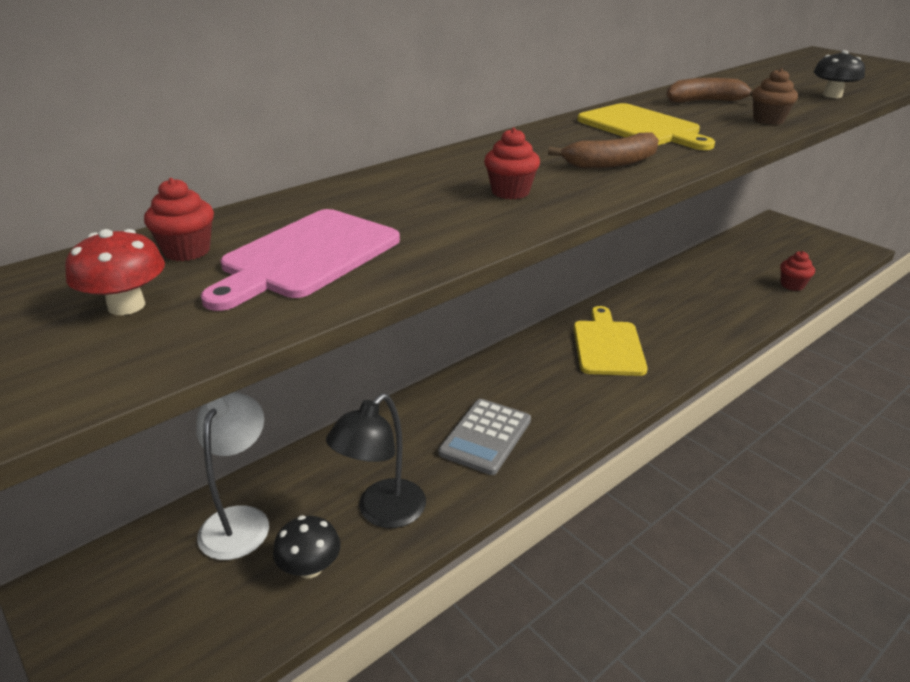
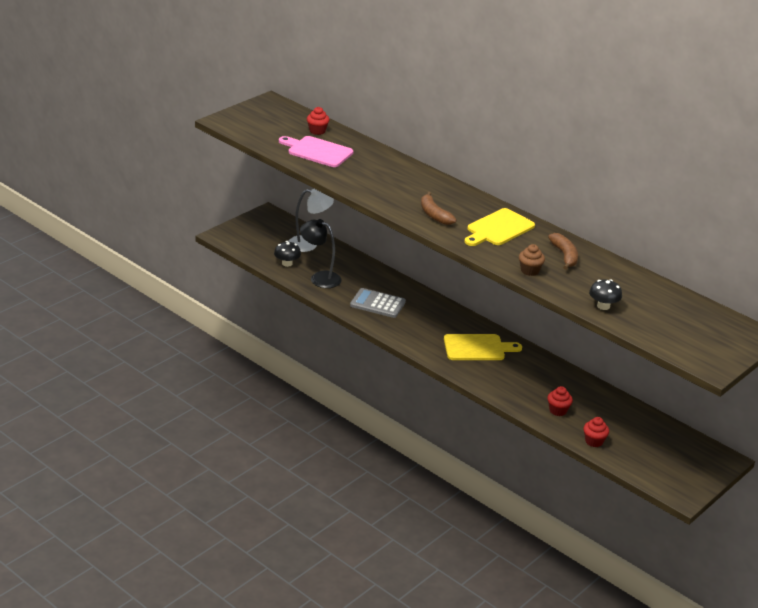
camera: 80 degrees right, 0 degrees up
red mushroom [65,229,165,315] -> none
red cupcake [484,128,540,199] -> red cupcake moved to [547,386,573,416]

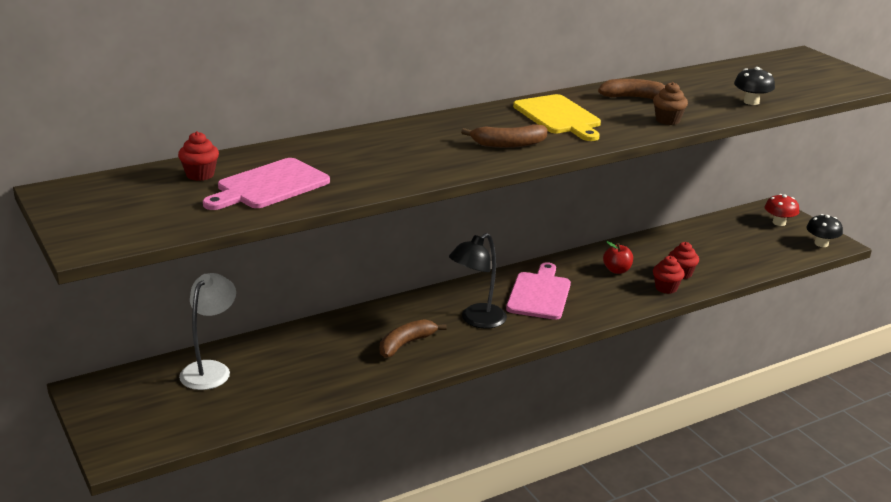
camera: 70 degrees left, 5 degrees down
black mushroom [274,241,301,267] -> black mushroom moved to [806,214,843,247]
black lamp [300,219,342,288] -> black lamp moved to [449,233,507,329]
grey calculator [350,288,406,318] -> brown banana [380,319,447,358]
yellow cutting board [444,334,522,360] -> pink cutting board [506,262,571,320]
red cupcake [583,417,609,447] -> red cupcake moved to [653,256,685,294]
none -> red apple [603,241,633,274]
none -> red mushroom [765,194,799,226]

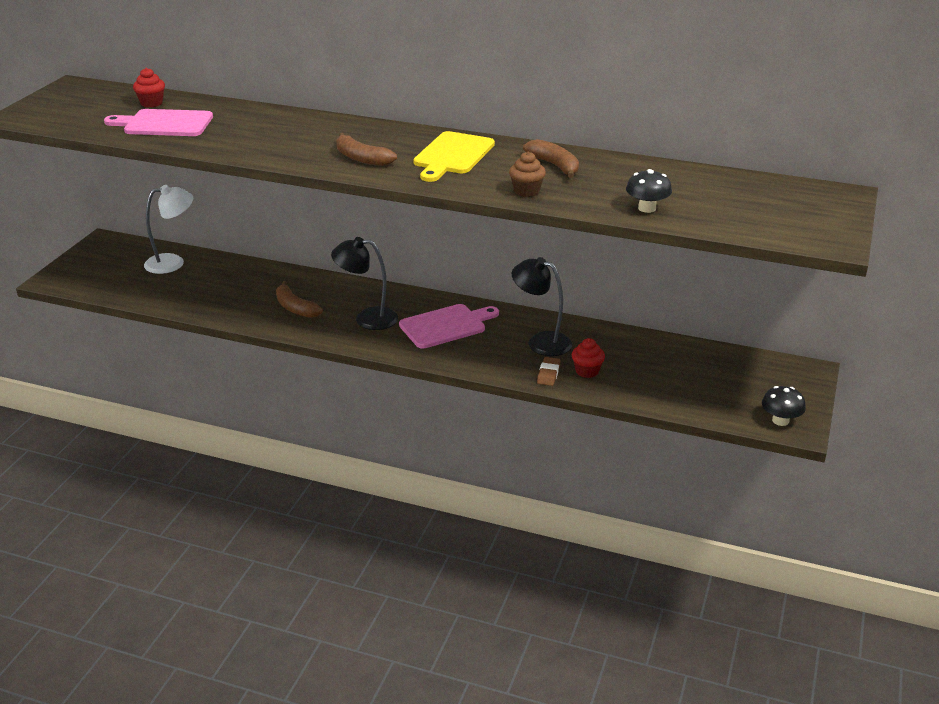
camera: 50 degrees right, 5 degrees up
brown banana [380,319,447,358] -> brown banana turned 135 degrees counterclockwise [276,281,323,318]
red apple [603,241,633,274] -> black lamp [512,257,572,356]
red cupcake [653,256,685,294] -> brown eraser [537,357,561,386]
red mushroom [765,194,799,226] -> none

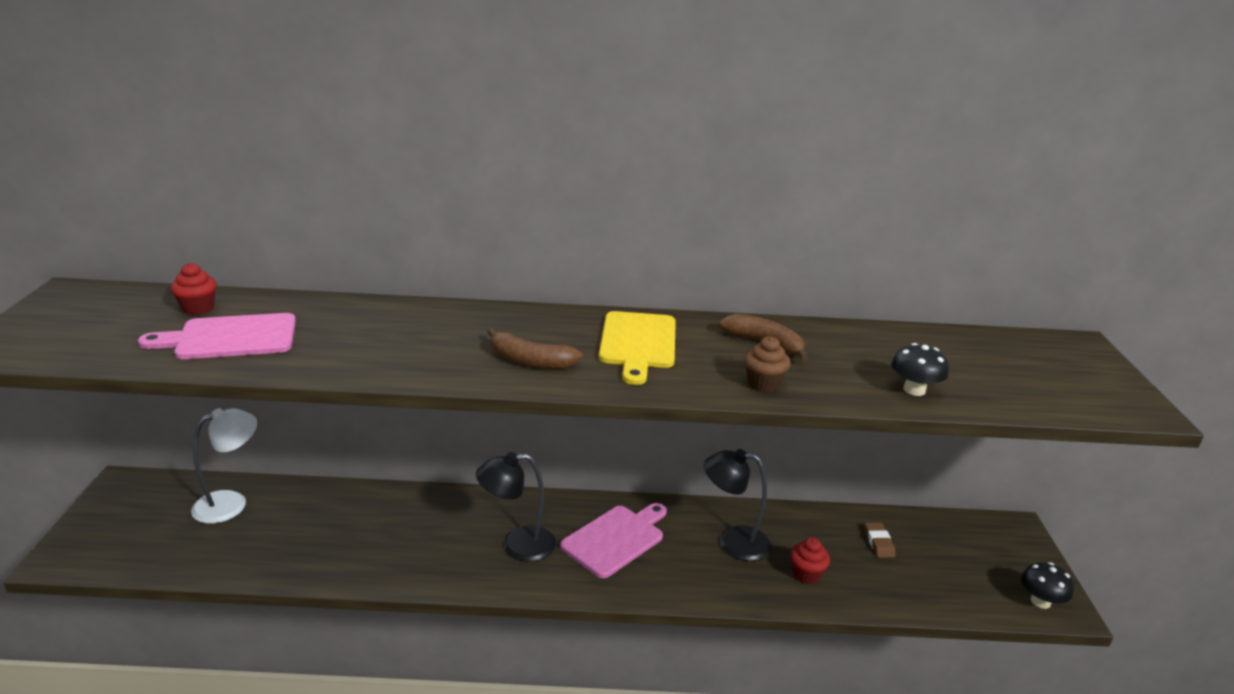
camera: 20 degrees left, 5 degrees down
brown banana [276,281,323,318] -> none
brown eraser [537,357,561,386] -> brown eraser moved to [865,522,895,558]

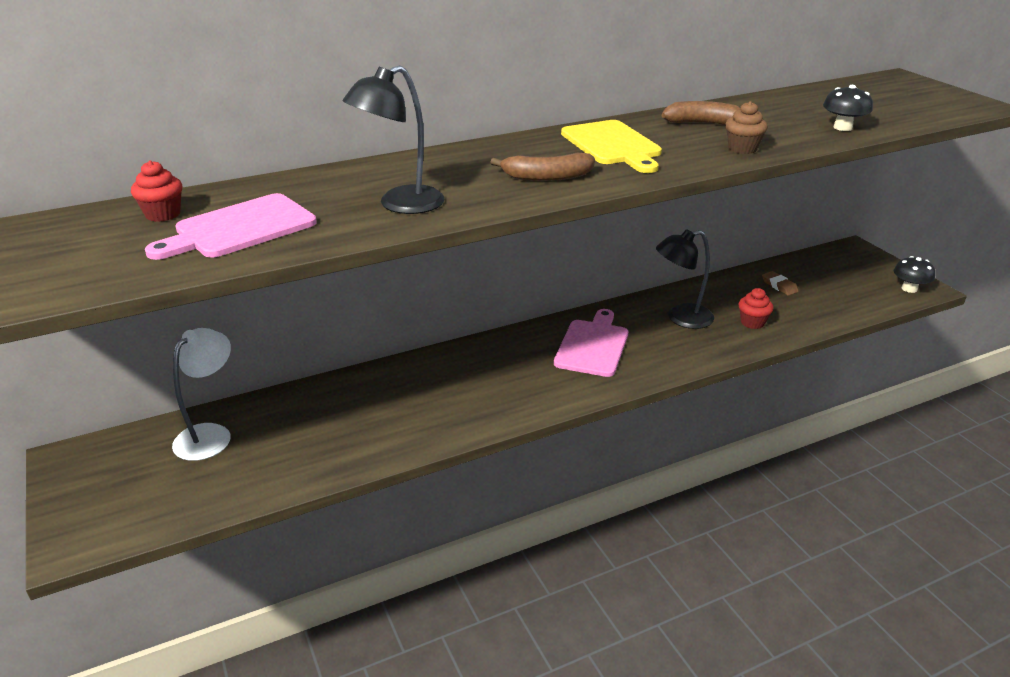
camera: 25 degrees left, 5 degrees up
black lamp [476,452,556,562] -> black lamp moved to [343,65,444,214]

